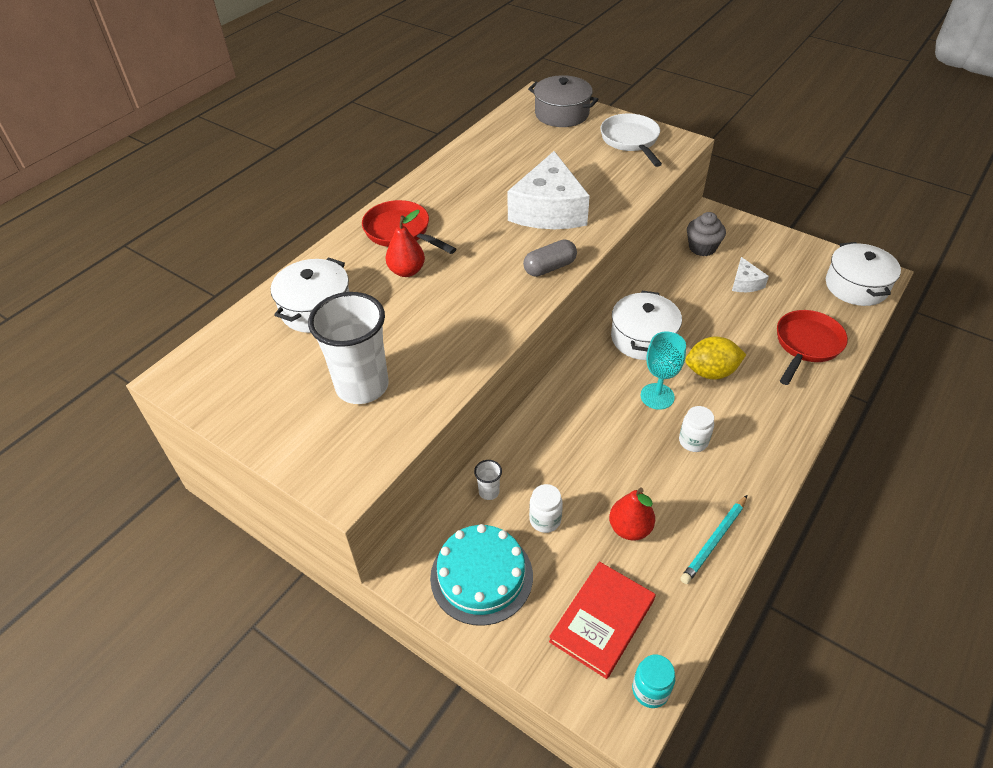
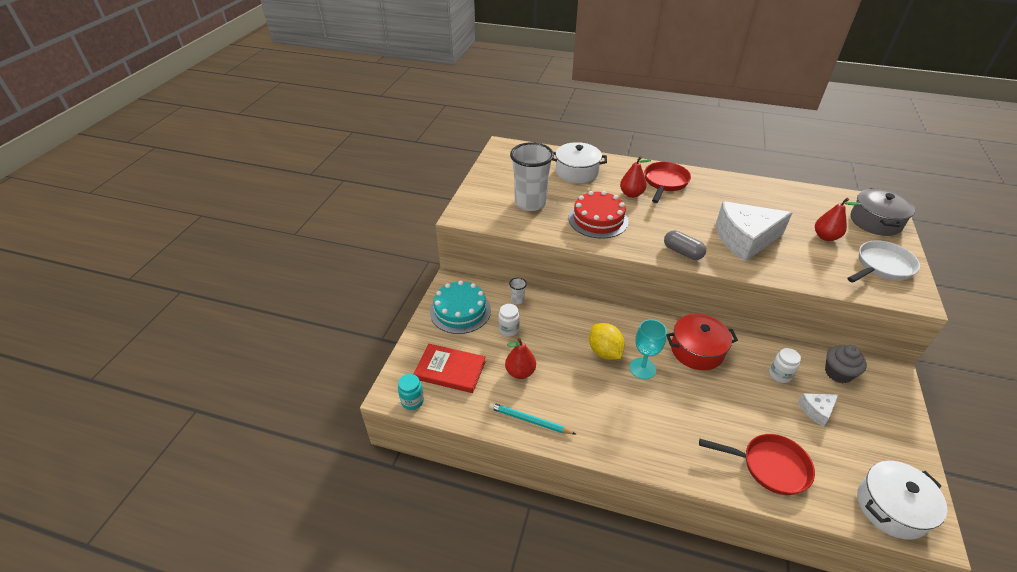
camera: 70 degrees right, 5 degrees down
white pot [611,291,682,360] -> red pot [667,314,738,370]
white jar [679,406,714,452] -> white jar moved to [769,348,801,383]
yellow lemon [685,336,746,380] -> yellow lemon moved to [589,323,625,360]
none -> red cake [569,191,629,239]
none -> red pear [815,198,861,241]

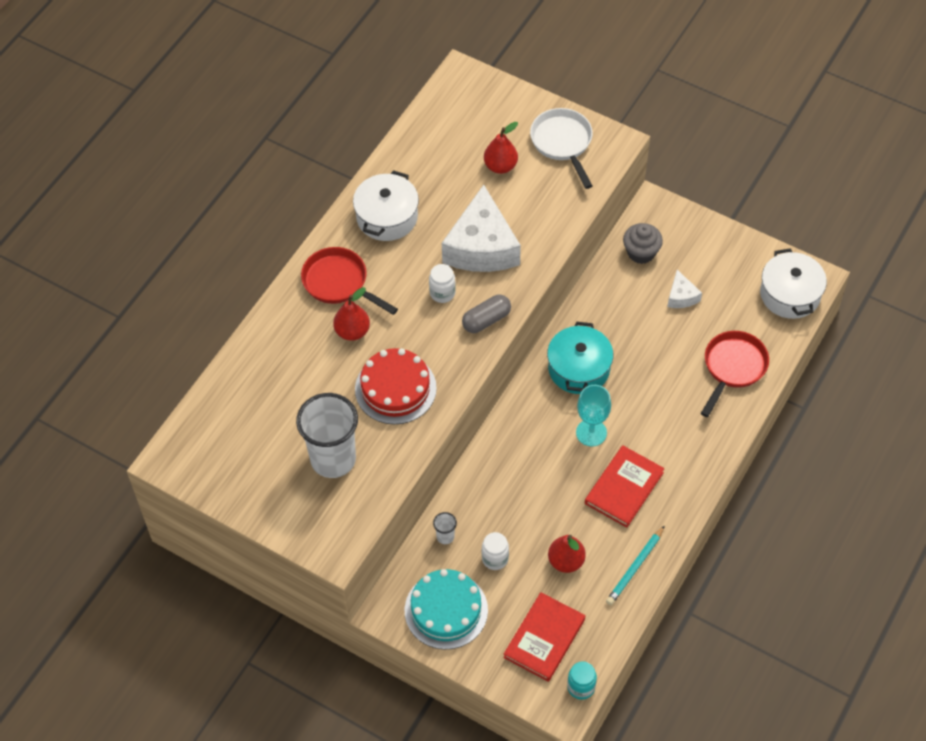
camera: 75 degrees left, 15 degrees up
white pot [553,142,607,183] -> white pot moved to [353,170,419,241]
yellow lemon [589,323,625,360] -> none
red pot [667,314,738,370] -> turquoise pot [547,321,613,394]
white jar [769,348,801,383] -> white jar moved to [429,264,456,303]
grey pot [851,188,915,236] -> none
none -> red book [585,445,665,528]

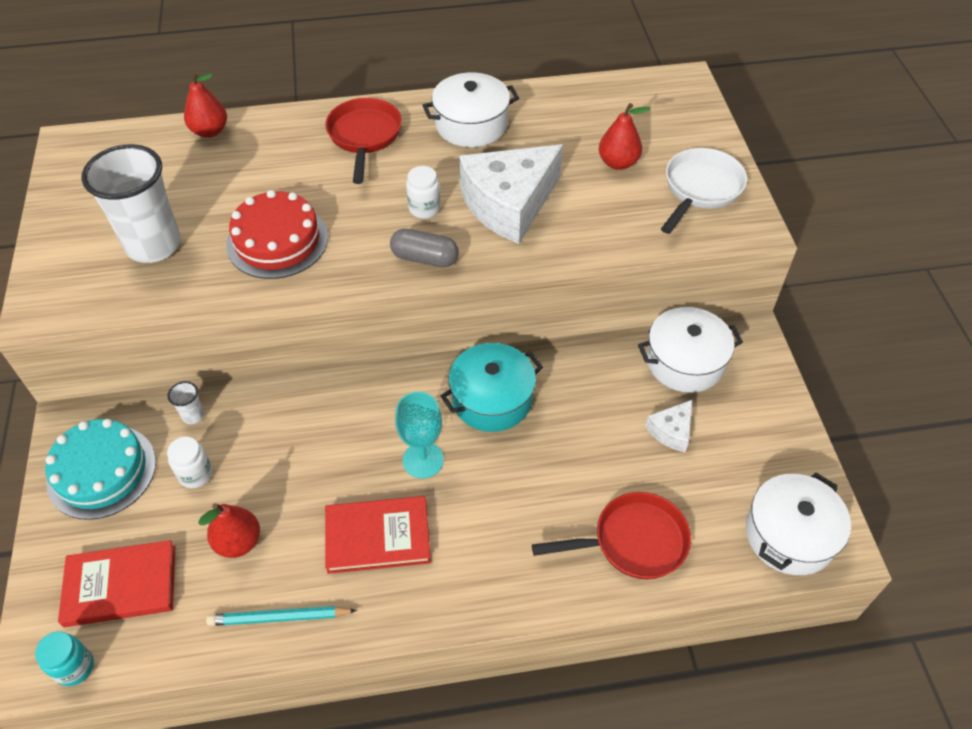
camera: 50 degrees right, 5 degrees down
red pear [333,287,370,341] -> red pear moved to [184,71,227,138]
grey cupcake [623,223,663,264] -> white pot [638,307,743,393]

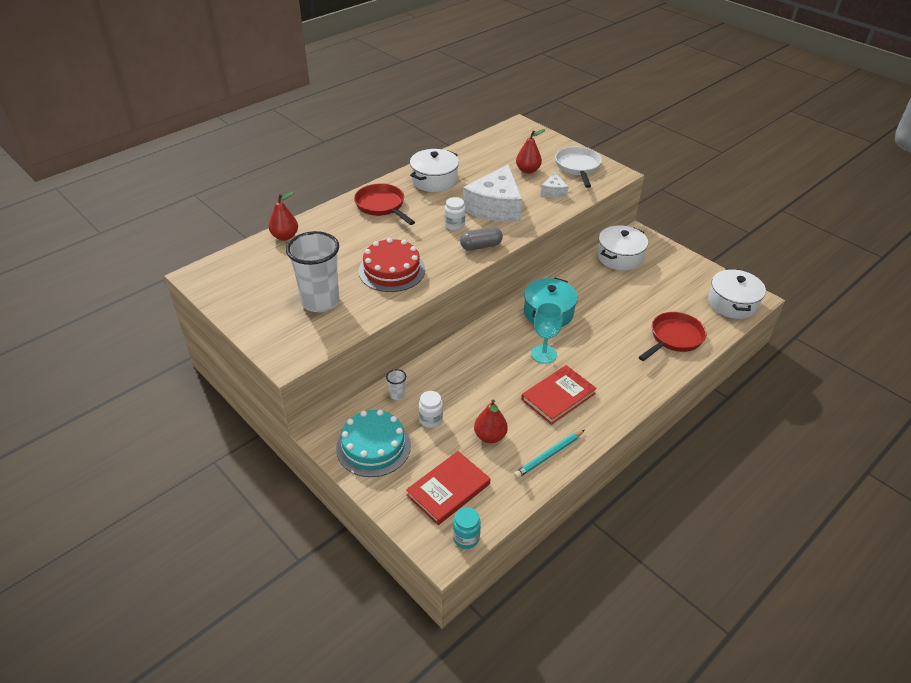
camera: 35 degrees left, 10 degrees down
white cheese [645,400,692,452] -> white cheese moved to [541,173,569,198]

